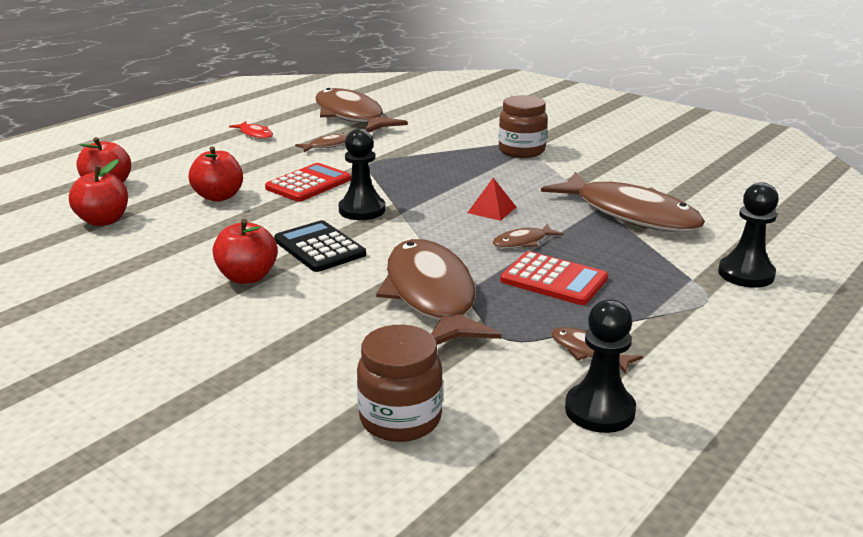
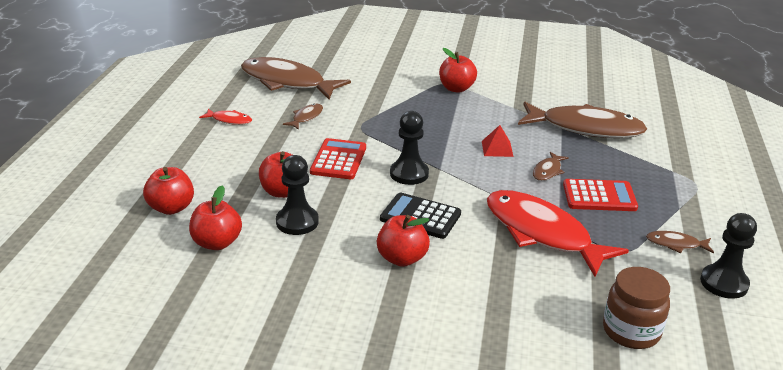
camera: 30 degrees left, 5 degrees up
brown fish [376,239,502,345] -> red fish [487,190,629,277]
brown jar [499,95,548,158] -> red apple [439,48,477,93]
black pawn [718,182,779,288] -> black pawn moved to [276,155,319,235]

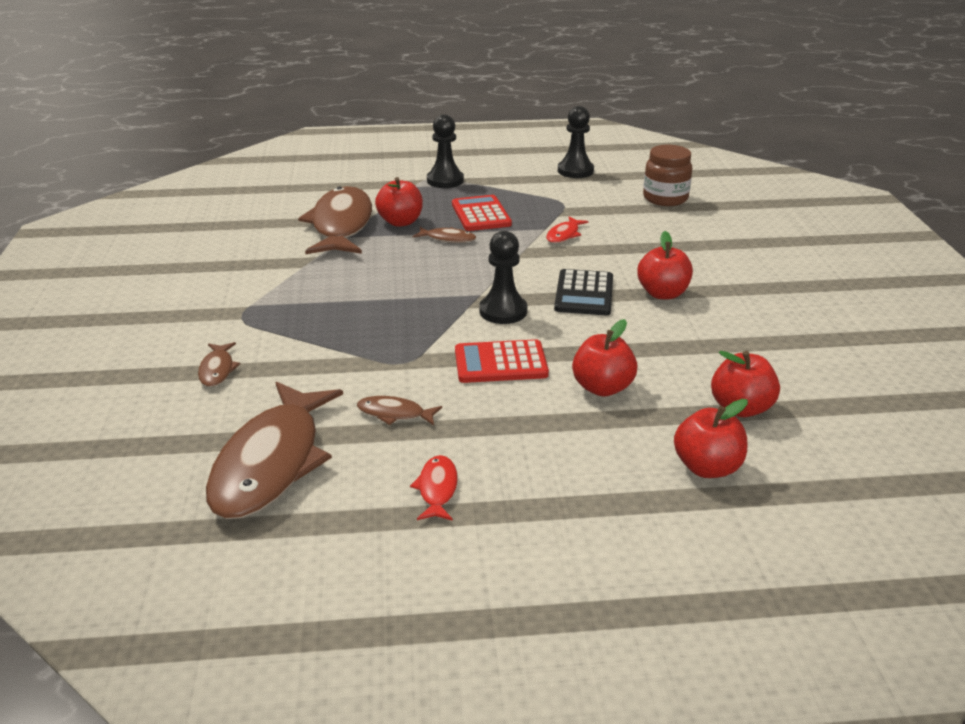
camera: 105 degrees left, 0 degrees up
black pawn [276,155,319,235] -> black pawn moved to [427,114,464,188]
red apple [439,48,477,93] -> red apple moved to [375,177,423,227]
red pyramid [482,125,513,157] -> none
red fish [487,190,629,277] -> red fish [546,217,588,243], size x0.42
brown fish [646,231,714,253] -> brown fish moved to [198,342,240,387]

